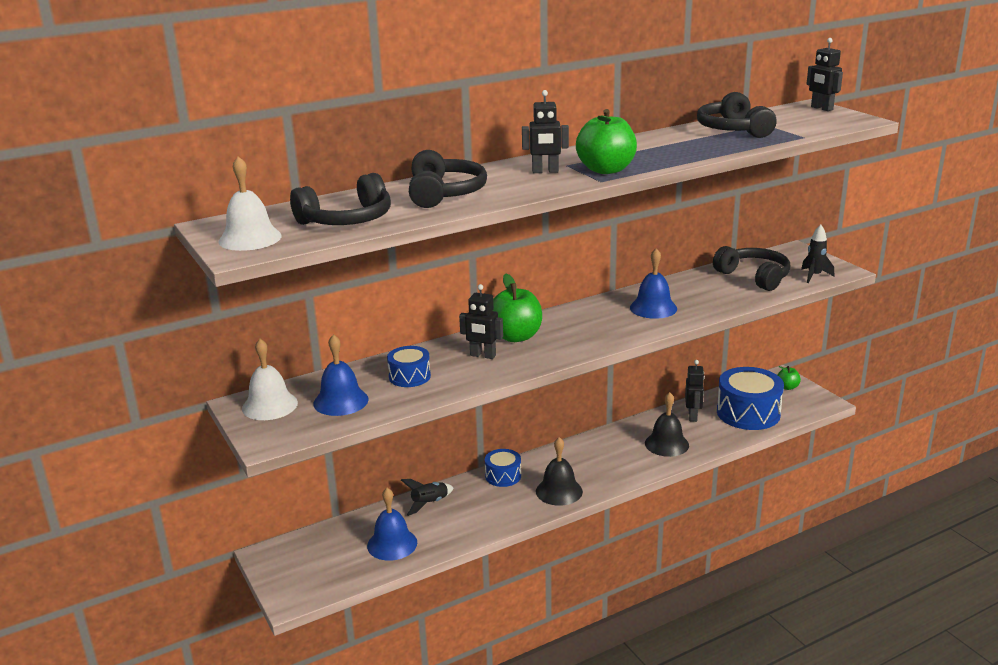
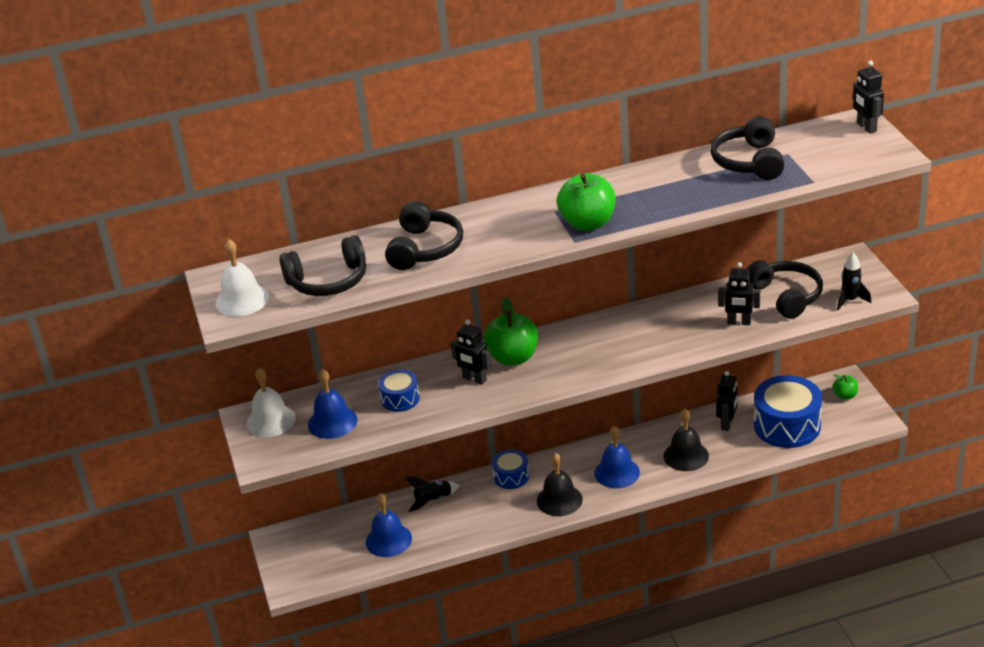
camera: 15 degrees right, 10 degrees up
black robot [522,90,569,173] -> black robot moved to [718,262,760,325]
blue bell [630,248,677,319] -> blue bell moved to [594,425,640,488]

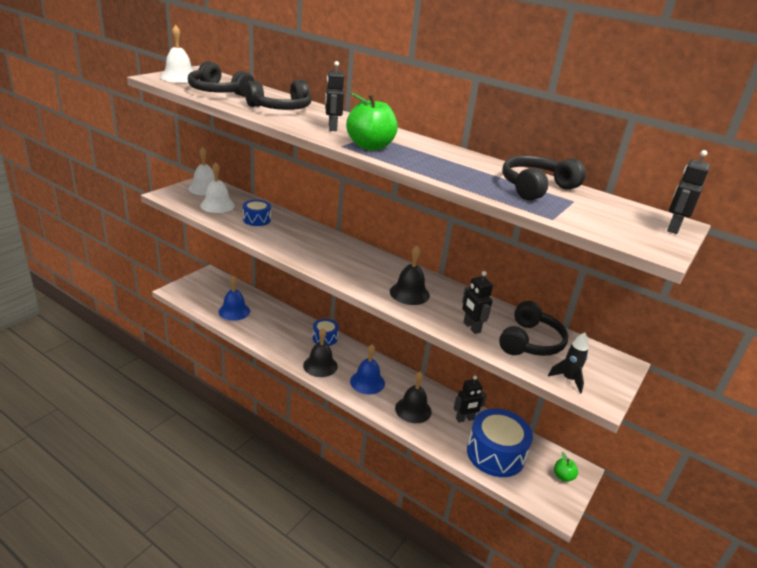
camera: 45 degrees right, 5 degrees down
blue bell [308,369,358,439] -> white bell [200,162,235,213]
black rocket [405,477,460,512] -> none
black robot [451,319,491,385] -> black robot moved to [325,61,344,131]
green apple [484,297,538,366] -> none
none -> black bell [390,245,430,305]

